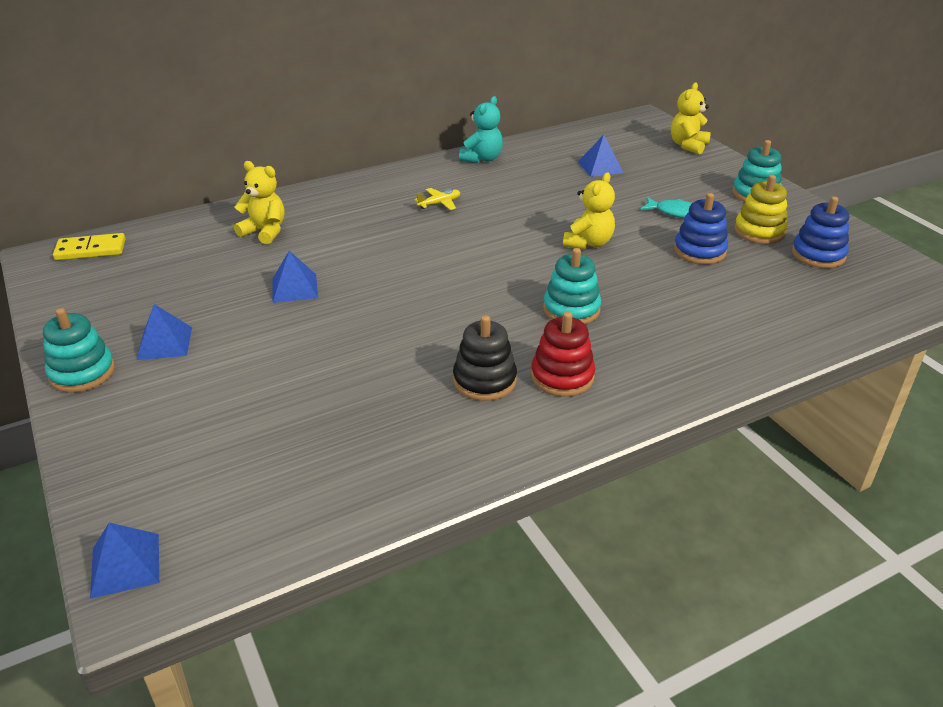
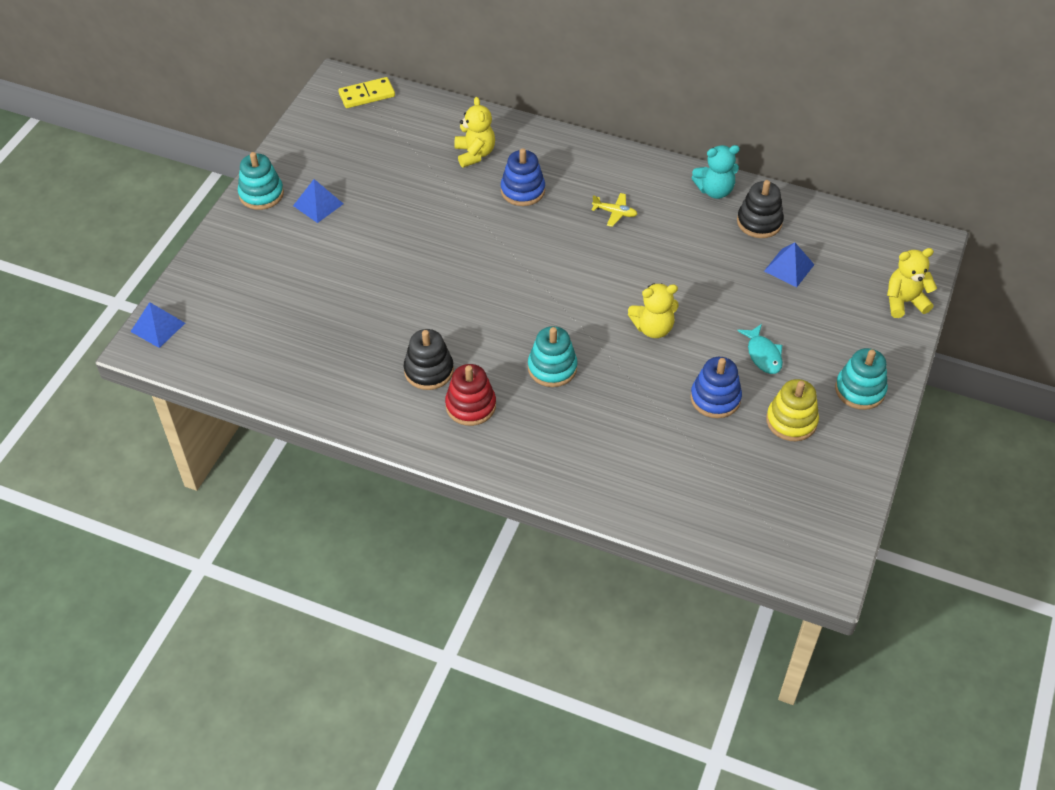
camera: 50 degrees right, 15 degrees up
yellow domino [53,233,126,260] -> yellow domino turned 60 degrees counterclockwise [338,77,395,108]
blue pyramid [272,251,318,303] -> none
blue stacking toy [792,196,849,268] -> blue stacking toy moved to [501,148,545,206]
none -> black stacking toy [737,180,784,238]

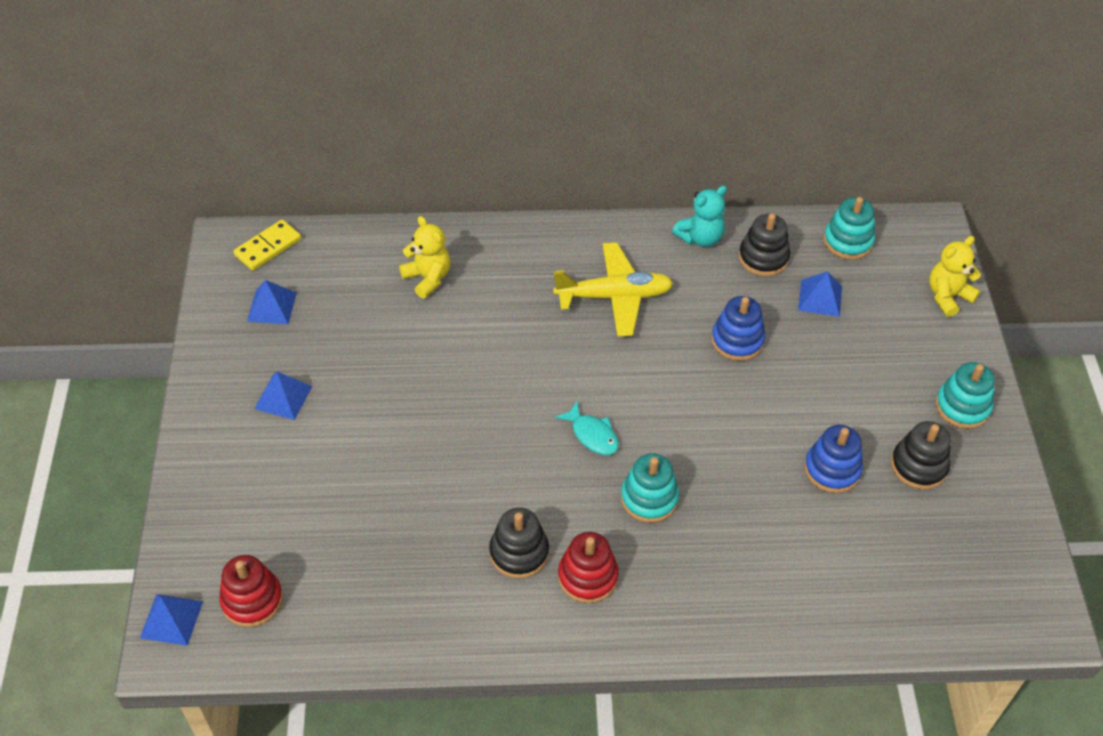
camera: 25 degrees left, 0 degrees up
turquoise stacking toy [238,152,284,210] -> turquoise stacking toy moved to [824,197,875,260]
blue stacking toy [501,148,545,206] -> blue stacking toy moved to [711,296,765,361]
yellow plane [592,193,637,227] -> yellow plane [553,242,673,337], size x2.23
yellow teddy bear [628,283,679,338] -> none
turquoise fish [737,324,783,374] -> turquoise fish moved to [555,401,619,455]
yellow stacking toy [766,379,819,441] -> black stacking toy [891,421,951,490]
none -> red stacking toy [219,555,283,627]
none -> blue pyramid [247,280,297,324]

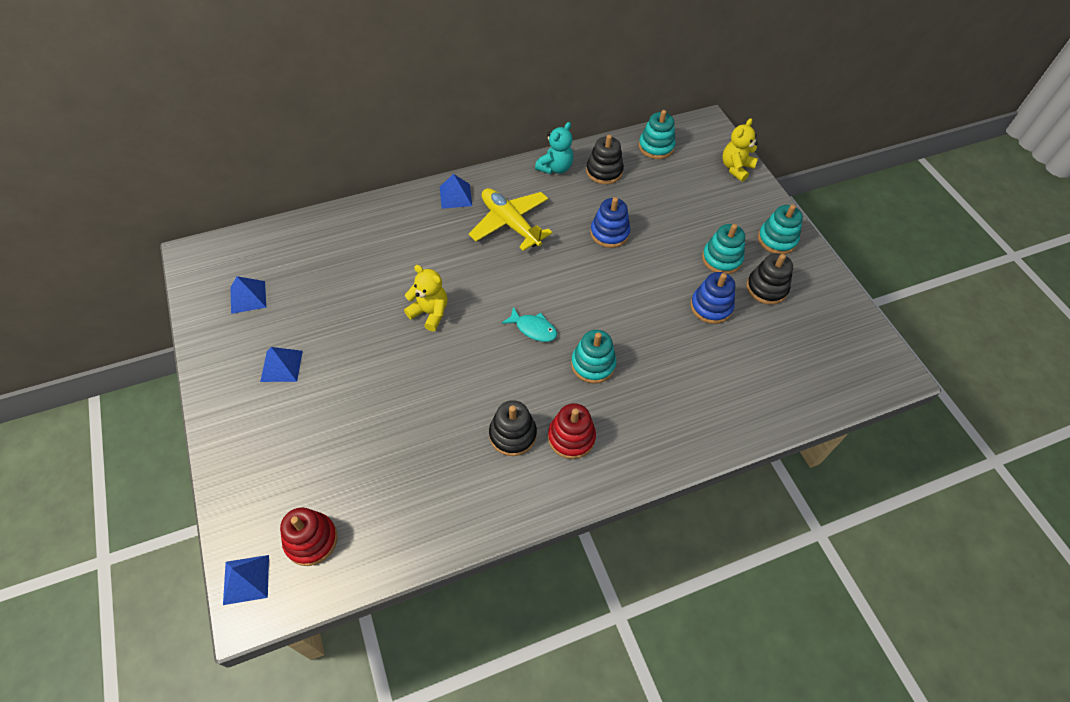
camera: 20 degrees left, 5 degrees up
yellow domino [233,220,301,271] -> none
yellow teddy bear [399,216,450,299] -> yellow teddy bear moved to [404,265,448,331]
yellow plane [553,242,673,337] -> yellow plane turned 105 degrees counterclockwise [469,188,553,251]
blue pyramid [798,271,842,317] -> blue pyramid moved to [440,174,472,209]
none -> turquoise stacking toy [702,224,745,274]

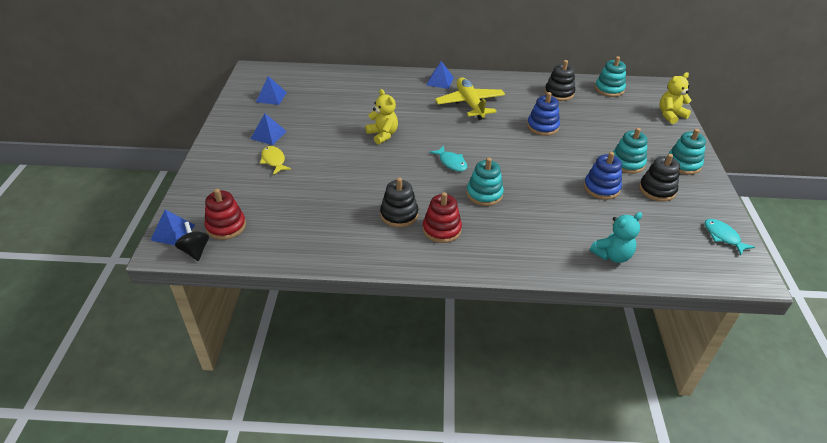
camera: 25 degrees right, 15 degrees down
turquoise teddy bear [535,122,573,174] -> turquoise teddy bear moved to [590,212,642,263]
none -> black spinning top [175,222,209,261]
none -> yellow fish [260,146,292,175]
none -> turquoise fish [705,219,755,255]

